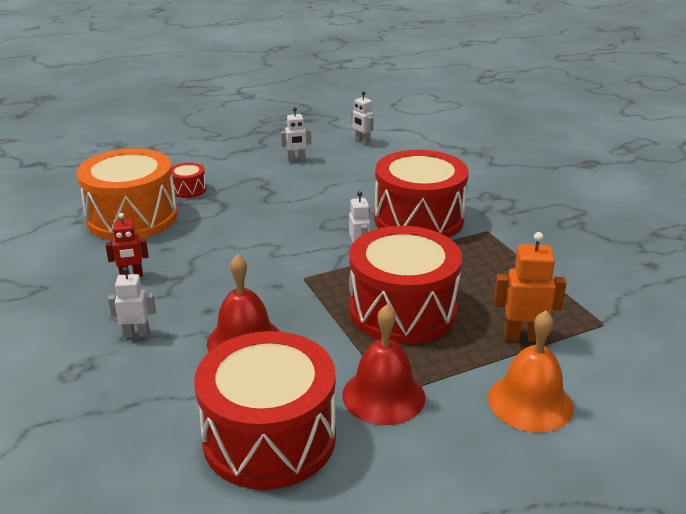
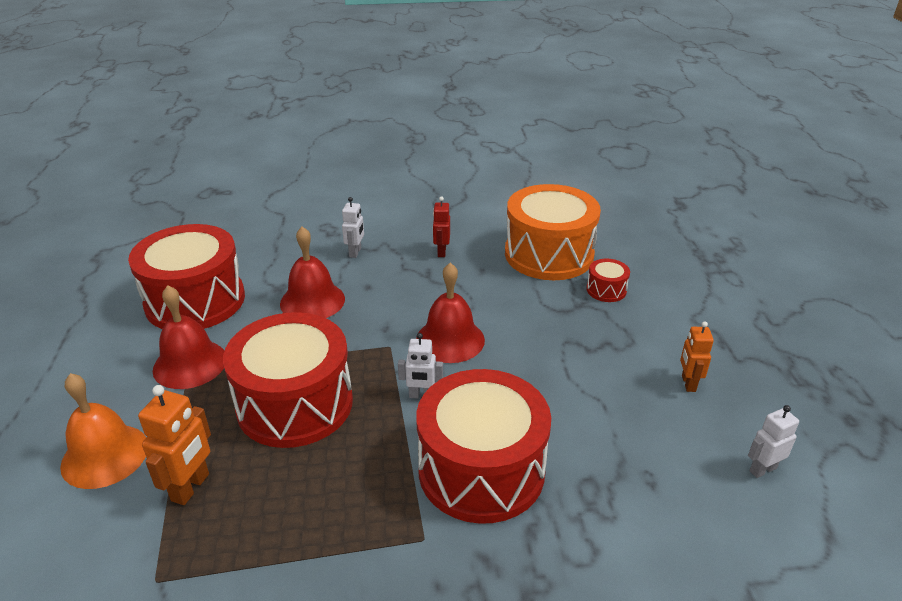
camera: 105 degrees right, 5 degrees up
white robot [281,107,311,162] -> orange robot [680,321,714,392]
none -> red bell [416,263,485,363]

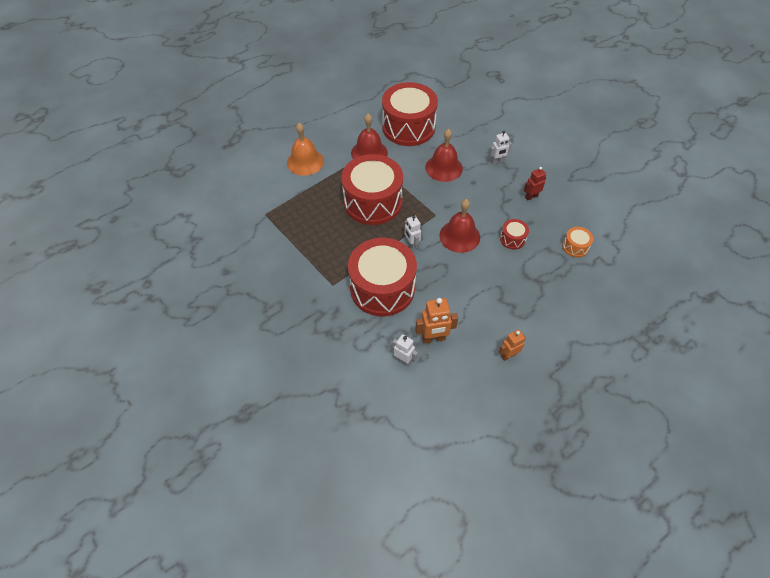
camera: 60 degrees right, 20 degrees up
orange robot [138,385,211,505] -> orange robot moved to [415,298,458,344]
orange drum [505,184,601,280] -> orange drum [562,227,594,257], size x0.42
red drum [587,259,630,302] -> red drum moved to [500,219,529,250]
white robot [748,405,799,478] -> white robot moved to [392,334,418,366]

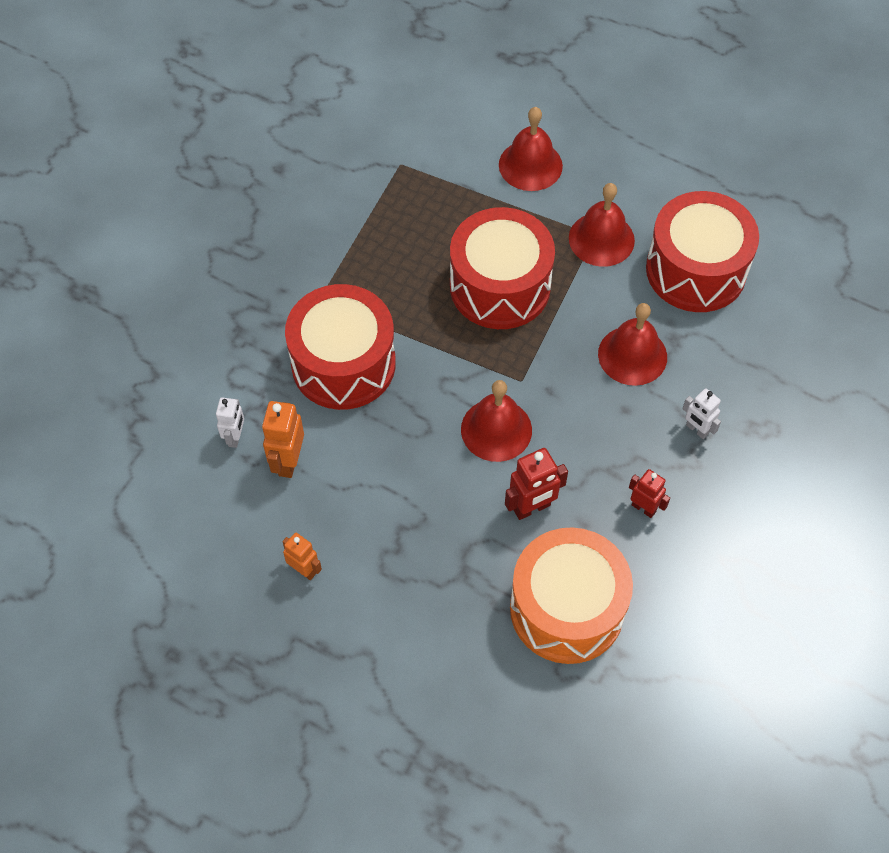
camera: 65 degrees right, 5 degrees up
orange bell [287,123,324,176] -> red bell [499,107,563,191]
white robot [405,215,421,250] -> none
orange robot [415,298,458,344] -> orange robot turned 45 degrees clockwise [262,401,304,478]
red drum [500,219,529,250] -> red robot [505,448,568,520]
orange drum [562,227,594,257] -> orange drum [510,527,633,664], size x2.39

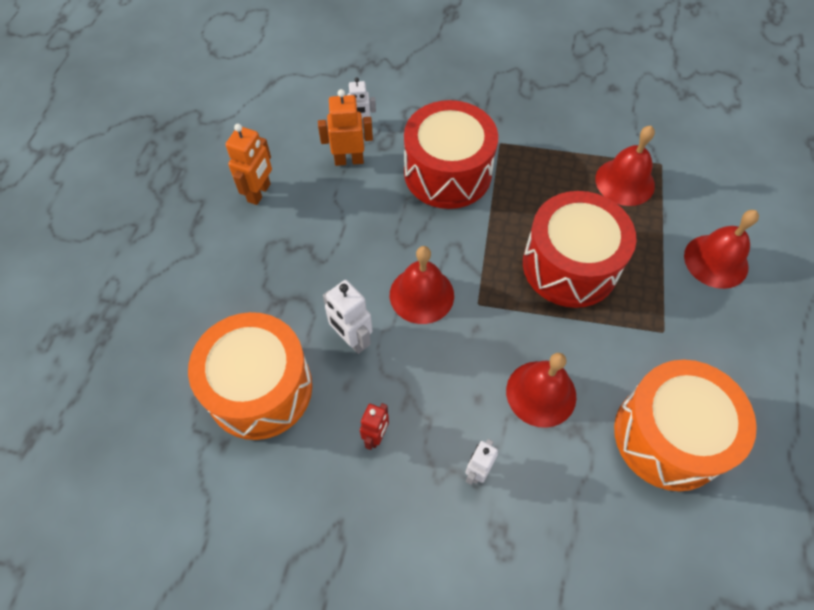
camera: 75 degrees right, 0 degrees up
orange robot [282,533,322,580] -> orange robot [225,124,272,205], size x1.51
red robot [505,448,568,520] -> white robot [323,280,373,354]
red bell [569,183,635,267] -> red bell moved to [595,126,655,206]
red drum [646,191,759,312] -> orange drum [614,360,757,491]

